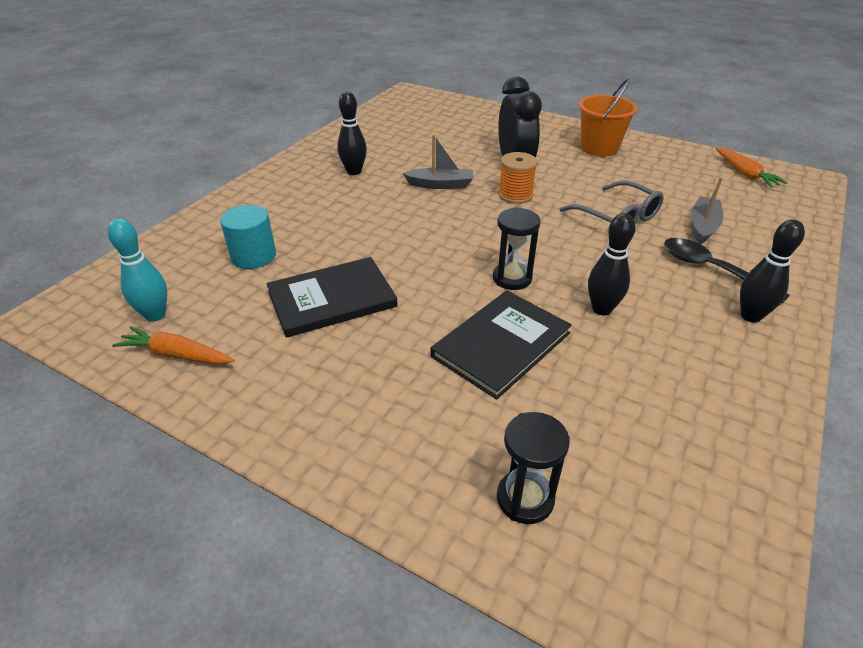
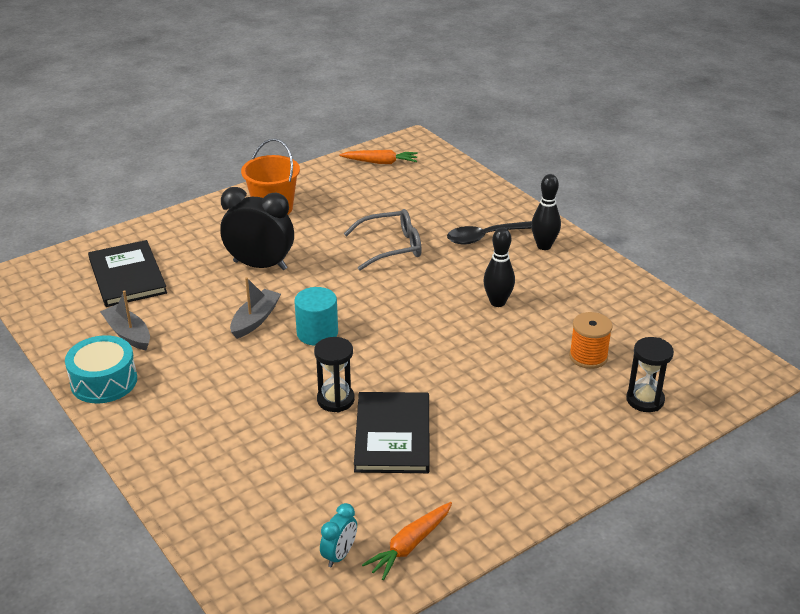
camera: 65 degrees left, 5 degrees down
turquoise bowling pin [108,219,167,322] -> turquoise clock [320,503,357,567]
turquoise cylinder [220,205,276,269] -> turquoise cylinder moved to [294,287,338,346]
black bowling pin [337,91,367,175] -> none
black book [430,291,572,400] -> black book moved to [88,240,167,307]
black hourglass [493,207,540,290] -> black hourglass moved to [314,337,355,412]
orange spool [498,152,538,204] -> orange spool moved to [569,312,613,369]
grey boat [691,177,723,244] -> grey boat moved to [100,290,150,350]
none -> turquoise drum [65,335,137,403]

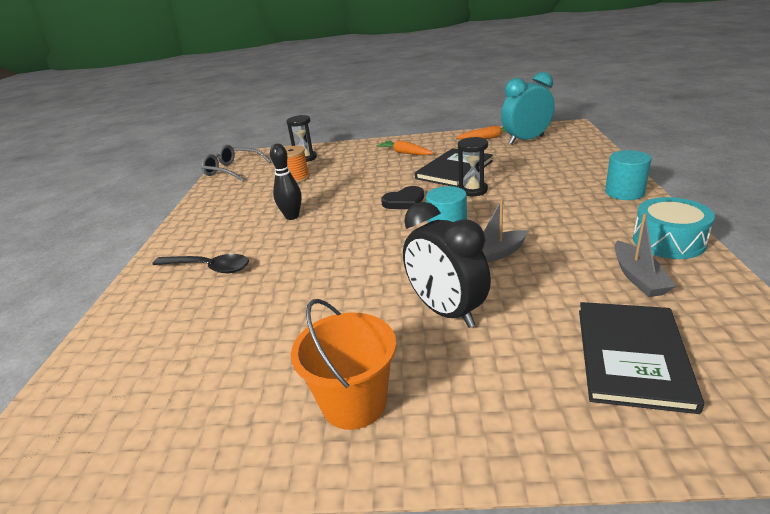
camera: 140 degrees left, 5 degrees down
turquoise clock [320,503,357,567] -> turquoise clock [501,72,554,144], size x2.03
orange carrot [339,150,418,164] -> orange carrot moved to [377,140,434,155]
grey glasses [344,209,422,270] -> grey glasses moved to [201,145,271,181]
black bowling pin [531,174,561,250] -> none
none -> black heart [381,186,424,209]
none -> turquoise cylinder [605,150,652,200]

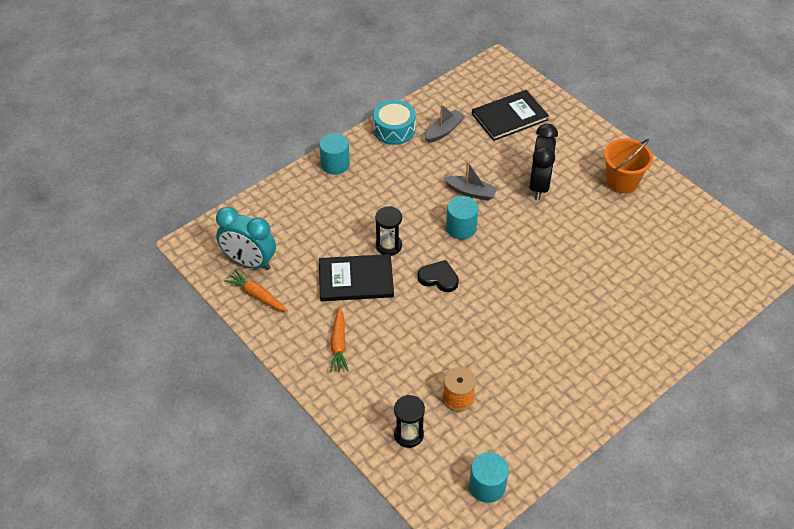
camera: 135 degrees left, 20 degrees up
black spoon [152,254,249,273] -> none
grey glasses [201,145,271,181] -> turquoise cylinder [469,452,509,503]
black bowling pin [270,144,302,220] -> none

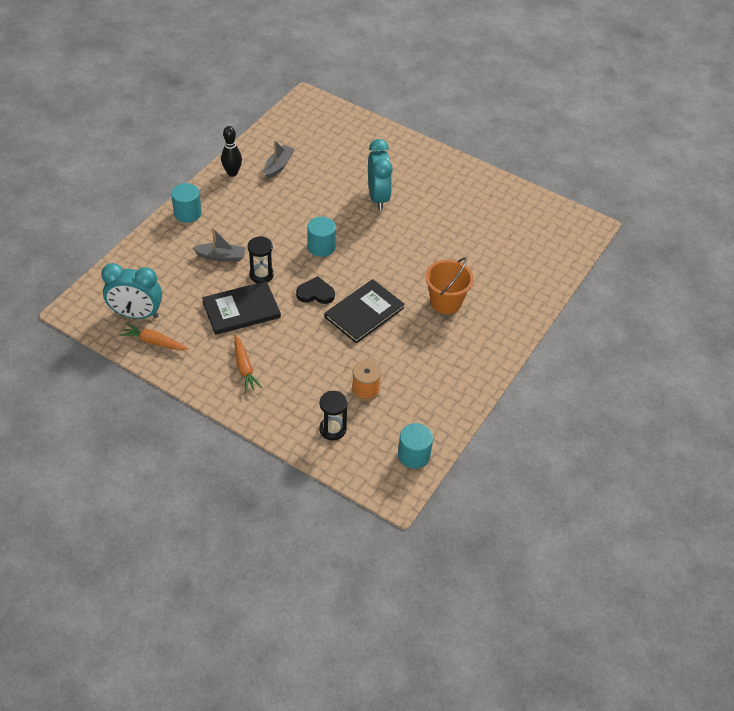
camera: 20 degrees left, 0 degrees up
turquoise drum [373,100,416,145] -> black bowling pin [221,126,242,177]
grey boat [443,162,498,201] -> grey boat moved to [192,228,246,262]
black book [472,90,549,141] -> black book moved to [324,279,405,343]
black clock [529,123,558,200] -> turquoise clock [368,139,393,210]
orange bucket [604,139,653,194] -> orange bucket moved to [425,257,474,314]

